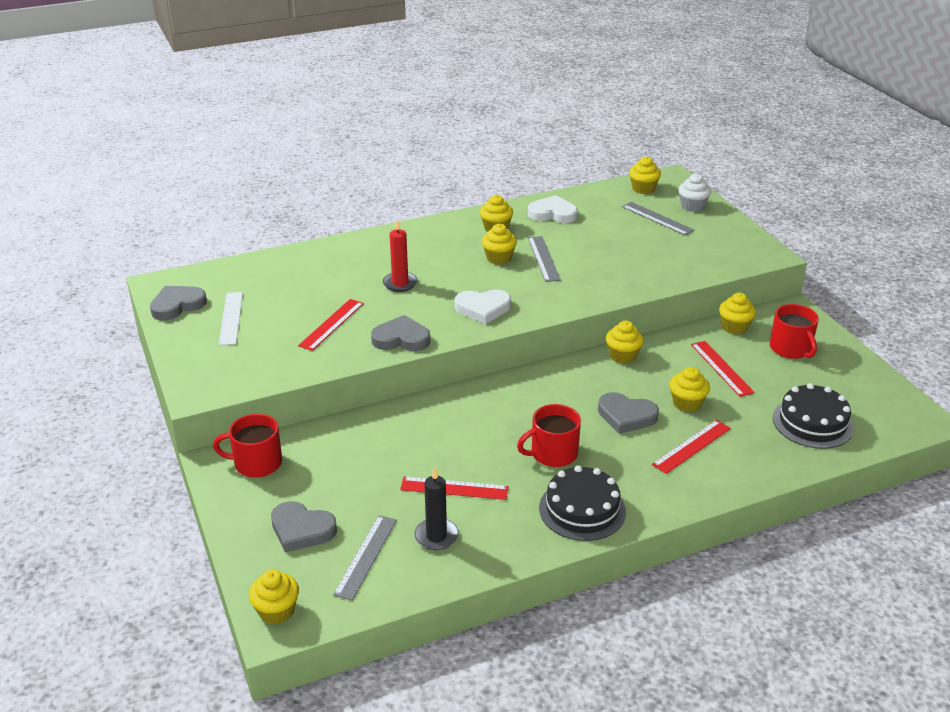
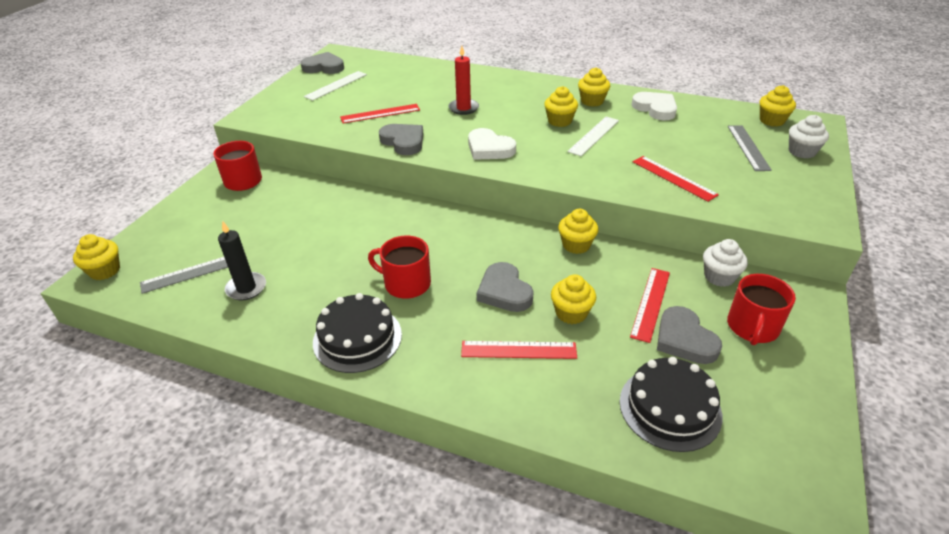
camera: 45 degrees right, 5 degrees up
grey heart [271,501,337,552] -> grey heart moved to [657,306,722,364]
red ruler [400,477,508,500] -> red ruler moved to [633,156,719,202]
grey ruler [528,236,561,282] -> white ruler [567,117,619,156]
yellow cupcake [719,293,756,334] -> white cupcake [703,239,748,287]

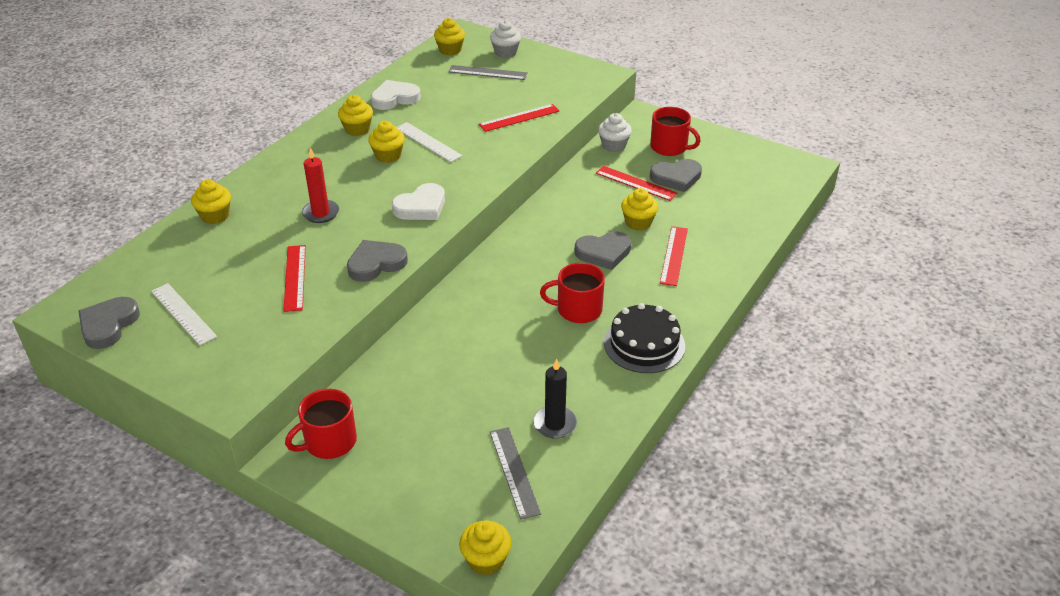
camera: 80 degrees left, 0 degrees up
red mug [368,236,431,299] -> red mug turned 60 degrees clockwise [540,263,605,323]
yellow cupcake [558,209,598,254] -> yellow cupcake moved to [191,179,231,224]
black cake [620,357,723,452] -> none

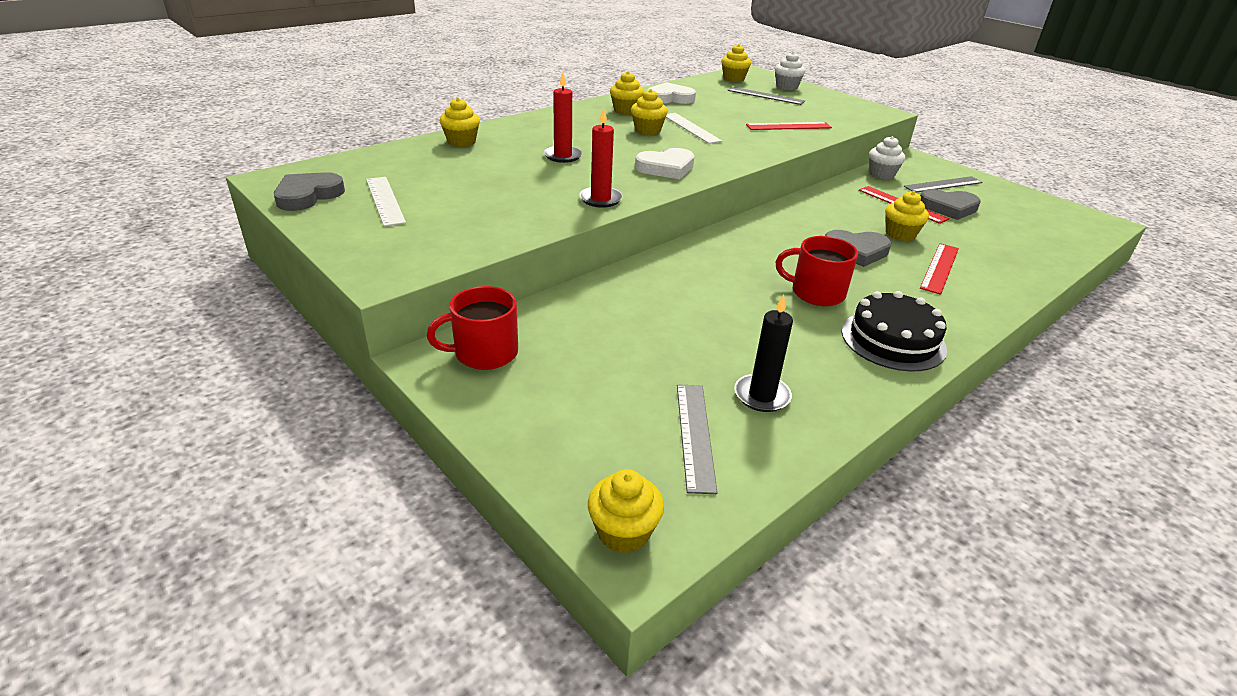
camera: 15 degrees right, 5 degrees down
red ruler [283,245,306,312] -> none
grey heart [347,240,408,282] -> red candle [579,108,623,208]
red mug [650,107,701,156] -> grey ruler [904,176,983,193]

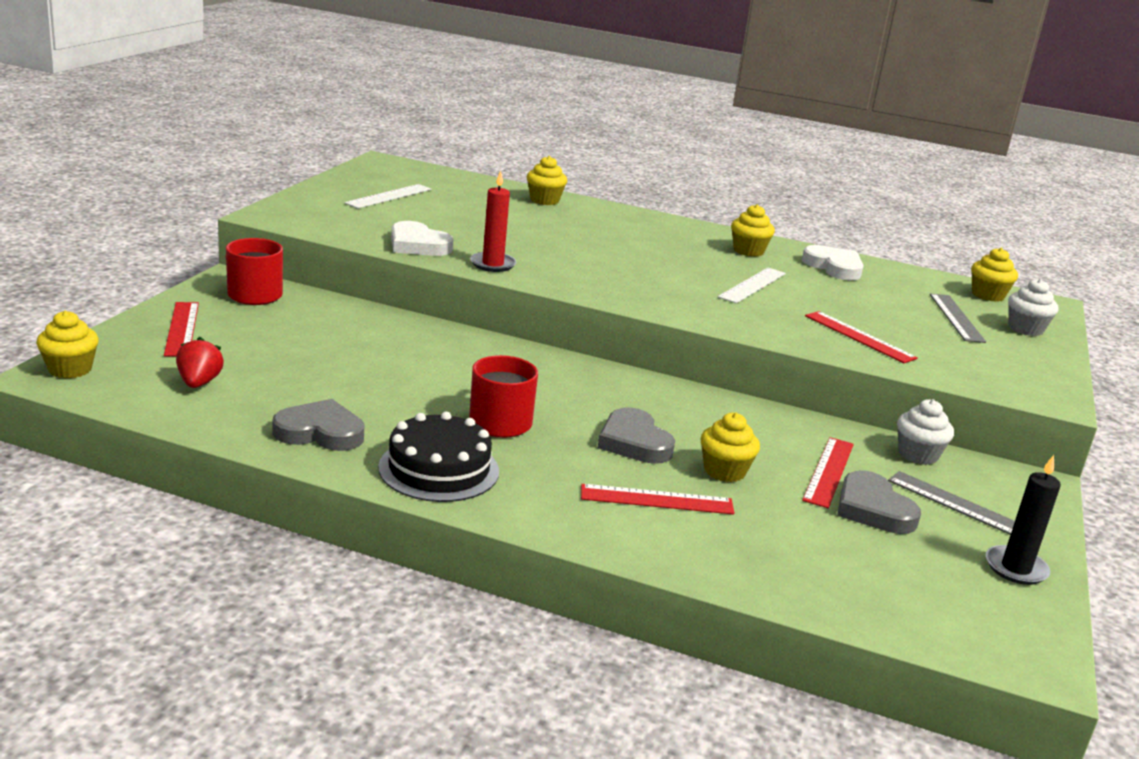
camera: 60 degrees right, 10 degrees down
grey heart [274,172,345,211] -> grey heart moved to [272,399,364,451]
red candle [544,73,582,163] -> none
yellow cupcake [631,89,668,135] -> none
white heart [635,148,695,179] -> white heart moved to [391,221,453,256]
grey ruler [677,385,718,494] -> red strawberry [176,337,224,388]
black candle [734,294,793,412] -> black candle moved to [986,455,1061,585]
none -> red ruler [164,302,199,356]

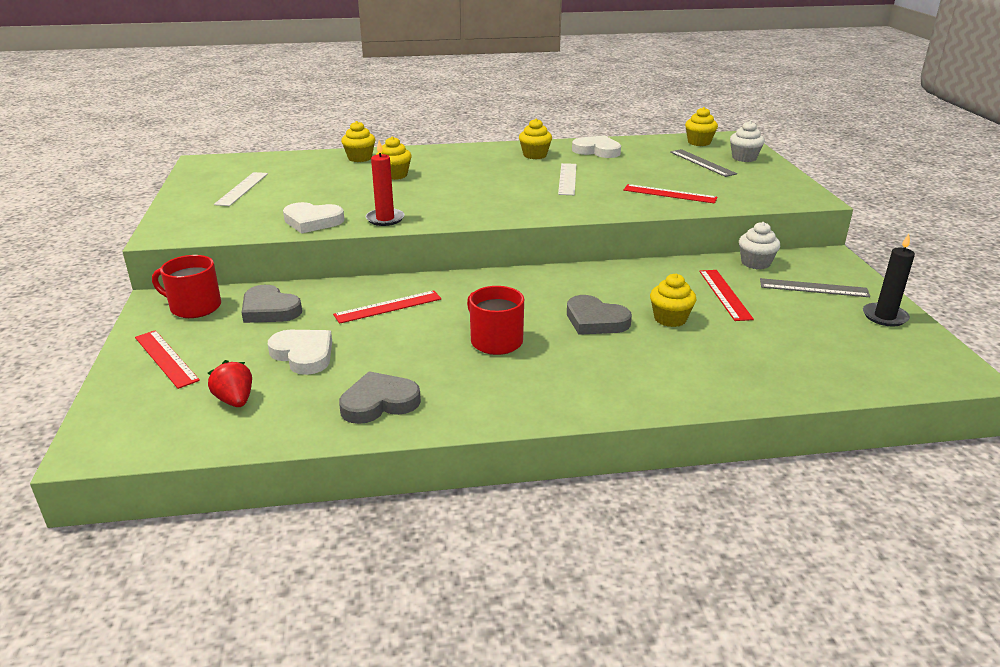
camera: 25 degrees left, 5 degrees up
yellow cupcake [36,311,99,379] -> yellow cupcake moved to [376,136,412,180]
black cake [378,412,499,502] -> none
red ruler [581,484,735,515] -> red ruler moved to [333,290,442,324]
grey heart [837,470,921,534] -> grey heart moved to [241,285,302,323]
none -> white heart [268,330,332,375]

